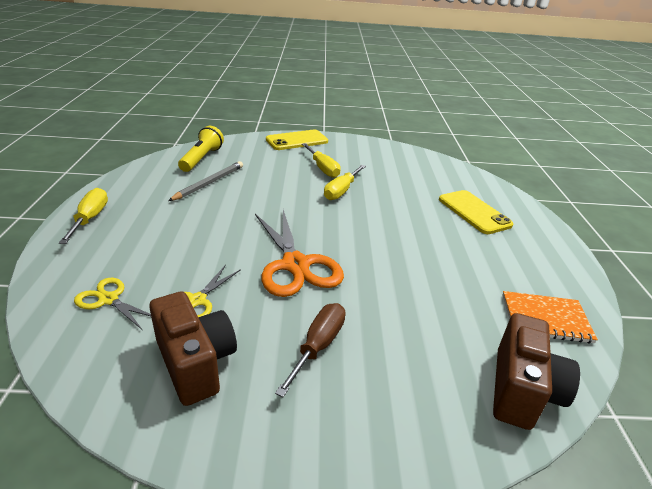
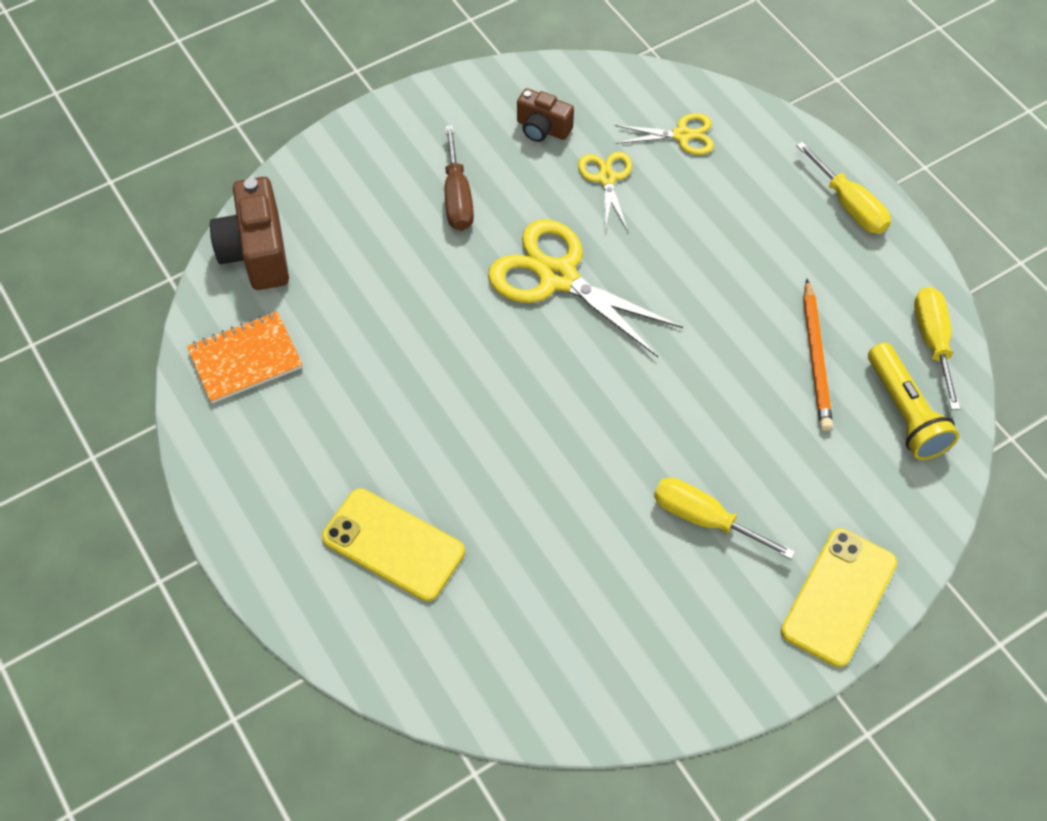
camera: 150 degrees right, 25 degrees up
brown camera [149,291,237,406] -> brown camera [517,88,574,142], size x0.60
grey pencil [168,161,243,201] -> orange pencil [803,279,833,431]
orange scissors [255,210,344,297] -> yellow scissors [488,219,683,357]
yellow screwdriver [324,165,366,200] -> yellow screwdriver moved to [914,287,961,410]

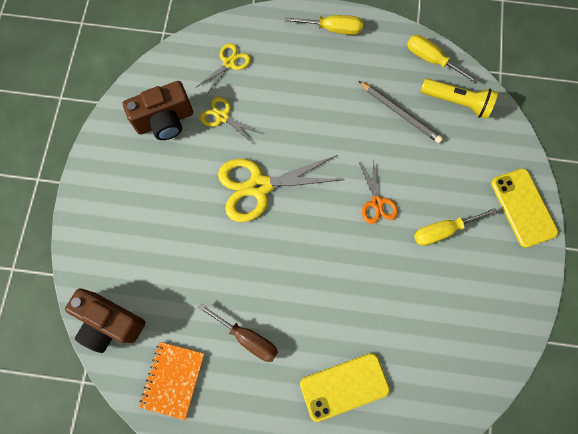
camera: 50 degrees left, 15 degrees up
brown screwdriver [445,125,474,231] -> brown screwdriver moved to [198,303,278,362]
brown camera [517,88,574,142] -> brown camera [123,81,193,140], size x1.66
orange pencil [803,279,833,431] -> grey pencil [358,81,443,143]
none -> orange scissors [359,159,398,224]

